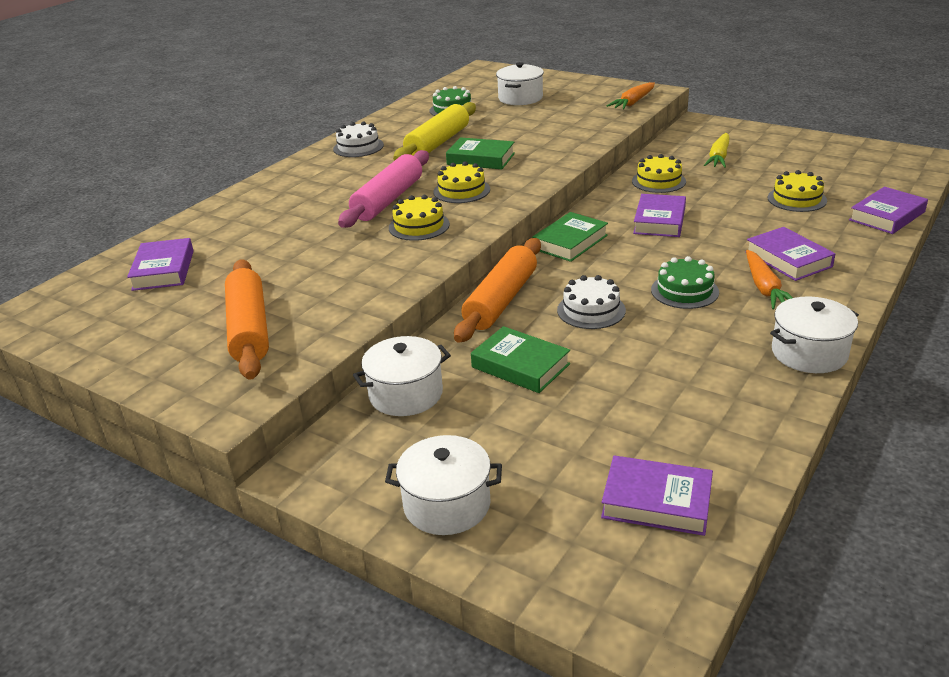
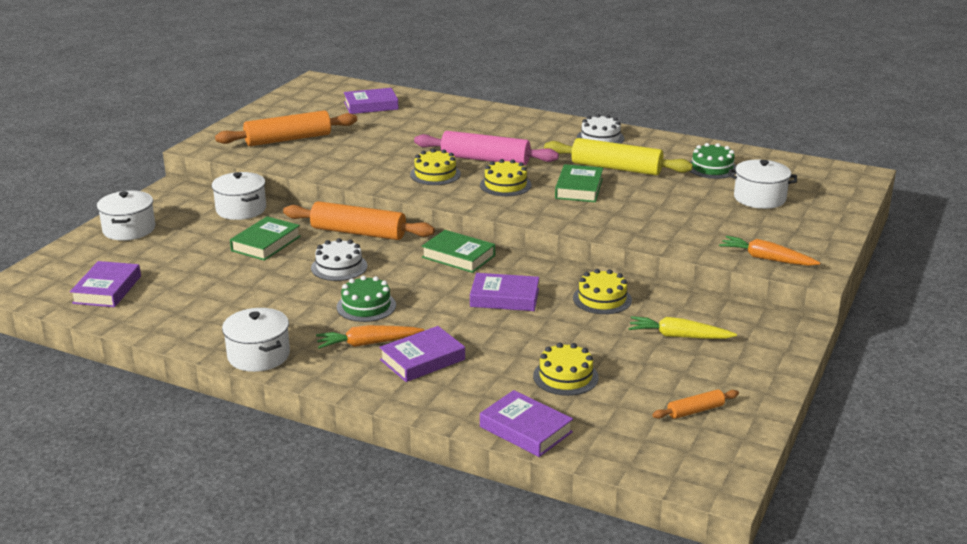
camera: 80 degrees right, 5 degrees down
none -> orange rolling pin [652,389,739,419]

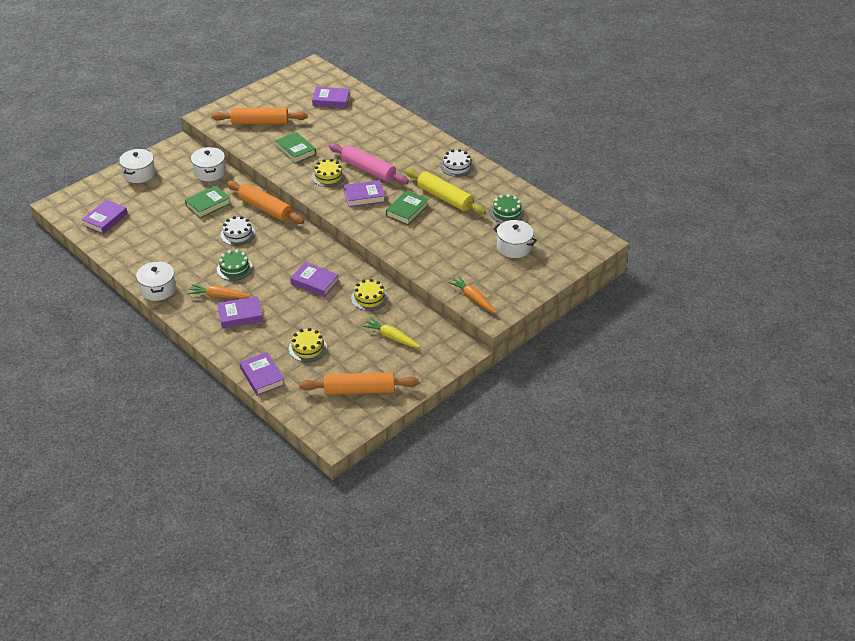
camera: 20 degrees right, 15 degrees up
green book [422,230,495,273] -> green book moved to [275,132,316,164]
yellow cake [480,159,532,196] -> purple book [343,180,385,207]
orange rolling pin [652,389,739,419] -> orange rolling pin [299,372,419,395], size x2.08

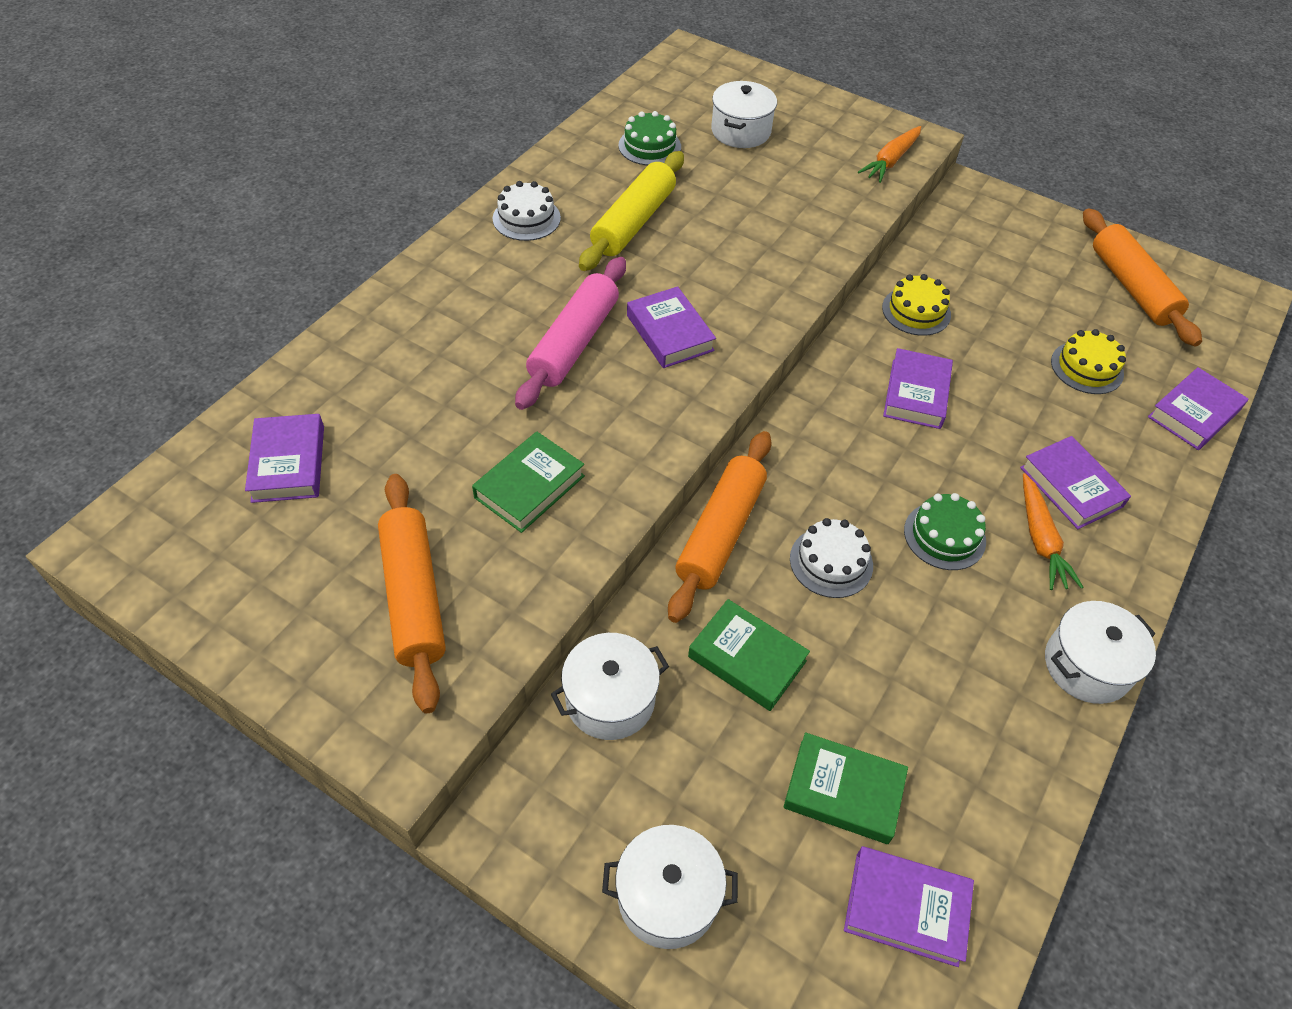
camera: 105 degrees left, 10 degrees up
yellow cake [312,159,345,187] -> none
yellow carrot [362,318,420,348] -> none
green book [386,190,429,225] -> green book moved to [783,732,908,844]

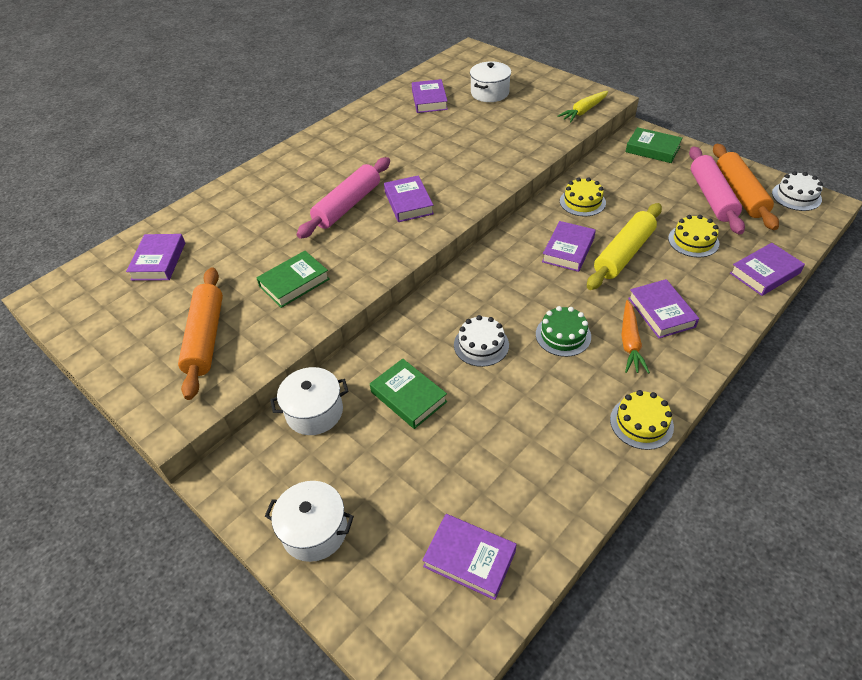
camera: 15 degrees right, 5 degrees down
white cake [493,181,561,241] -> white cake moved to [772,171,823,211]
yellow rolling pin [579,151,684,271] -> yellow rolling pin moved to [587,203,662,290]
green cake [618,111,681,165] -> purple book [412,79,448,113]
orange rolling pin [668,431,772,623] -> none
green book [783,732,908,844] -> green book moved to [626,127,682,163]
orange carrot [858,126,921,183] -> yellow carrot [557,91,608,122]
white pot [1045,601,1156,704] -> yellow cake [610,390,674,450]
none -> pink rolling pin [689,146,745,234]

